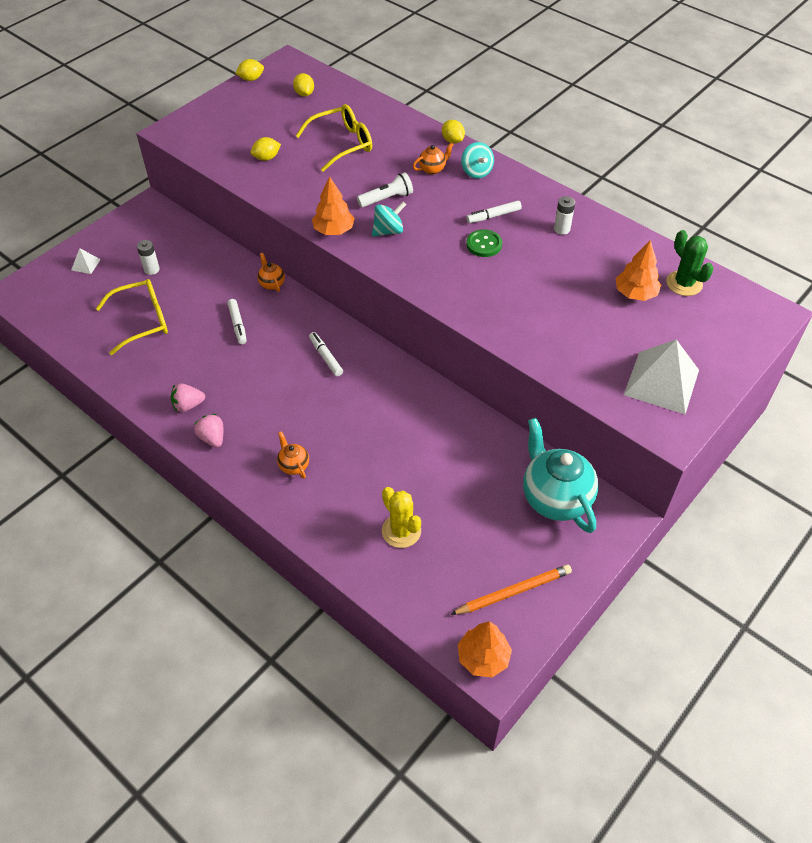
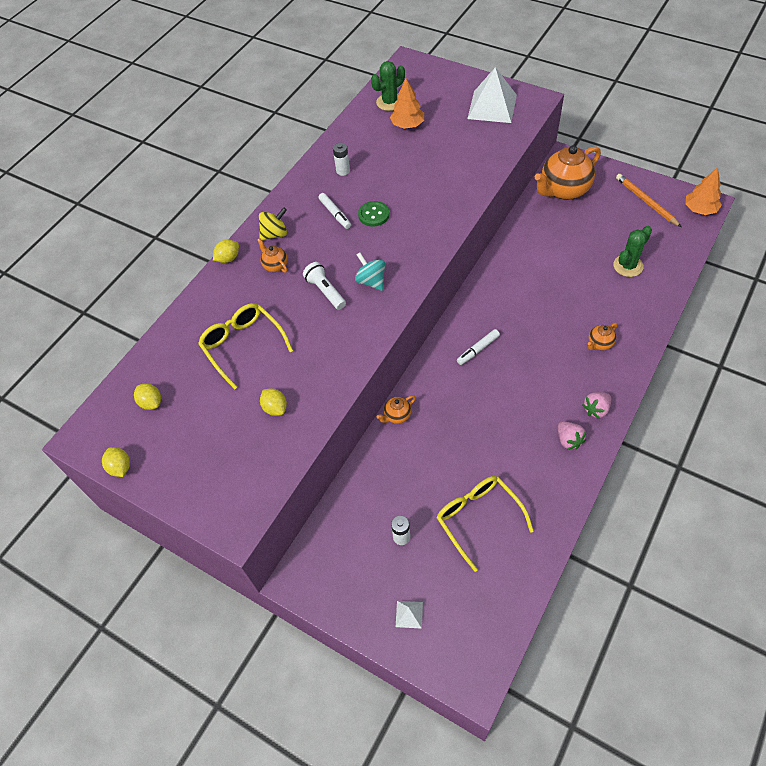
camera: 95 degrees left, 5 degrees up
white marker [227,299,247,344] -> none
yellow lemon [293,73,314,96] -> yellow lemon turned 75 degrees clockwise [134,383,161,410]
orange tree [312,176,355,235] -> none
yellow cactus [382,487,421,548] -> green cactus [613,226,652,277]
turquoise spinning top [461,142,494,179] -> yellow spinning top [259,207,287,241]
turquoise teapot [523,418,598,533] -> orange teapot [535,145,601,200]

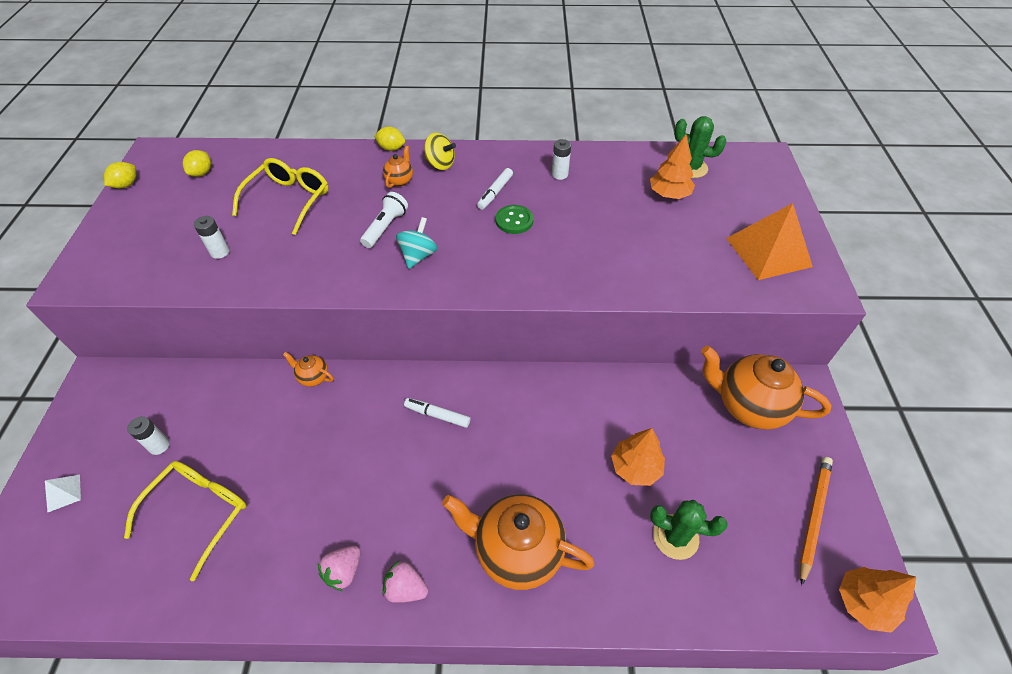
camera: 55 degrees right, 5 degrees down
yellow lemon [260,388,287,416] -> white battery [194,216,229,259]
white pyramid [467,67,517,123] -> orange pyramid [726,203,813,280]
orange teapot [588,323,618,350] -> orange teapot [442,494,595,590], size x2.23
none -> orange tree [611,428,665,486]

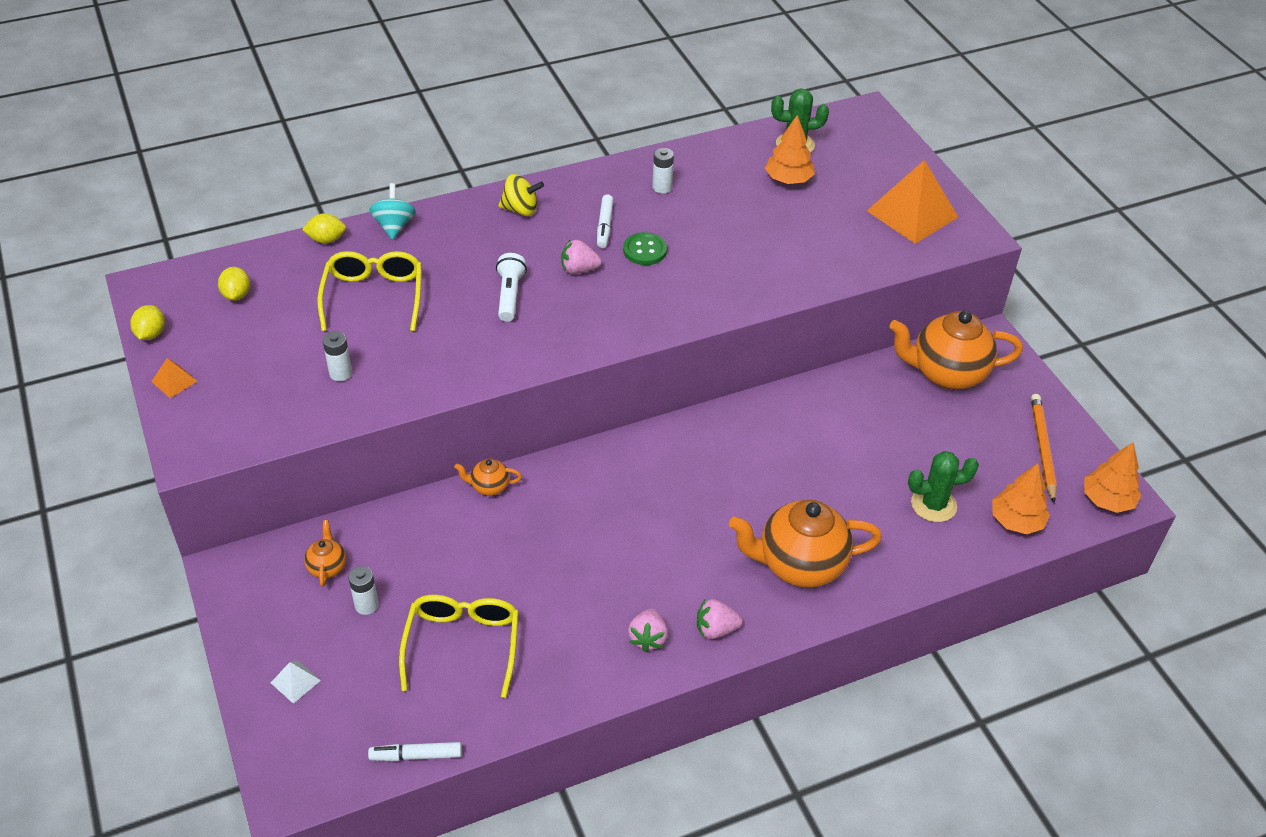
camera: 25 degrees left, 5 degrees down
yellow lemon [374,127,405,151] -> yellow lemon moved to [302,213,346,243]
orange teapot [383,146,413,188] -> orange teapot moved to [304,520,346,587]
turquoise spinning top [396,217,437,269] -> turquoise spinning top moved to [369,183,416,240]
white marker [404,398,470,428] -> white marker moved to [368,742,462,761]
orange tree [611,428,665,486] -> orange tree moved to [992,463,1050,534]
none -> orange pyramid [151,358,198,398]
none -> pink strawberry [561,240,602,274]

